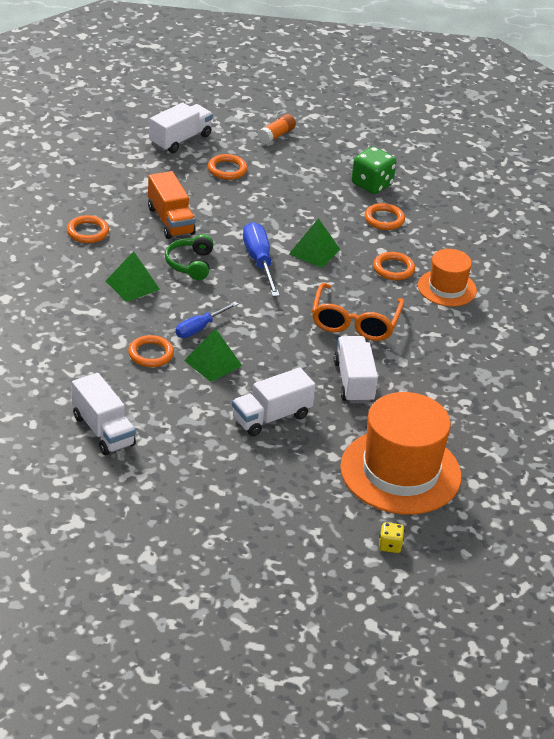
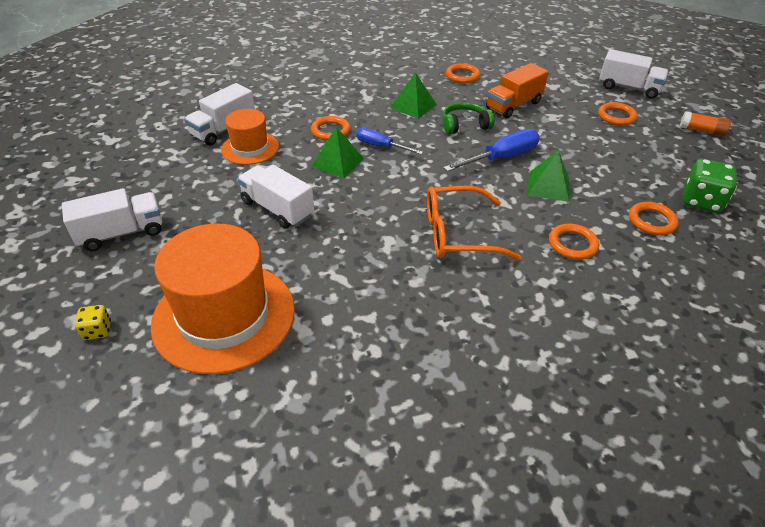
camera: 75 degrees right, 5 degrees up
white truck [334,336,378,403] -> white truck moved to [62,188,162,251]
orange hat [418,249,477,306] -> orange hat moved to [221,109,279,165]

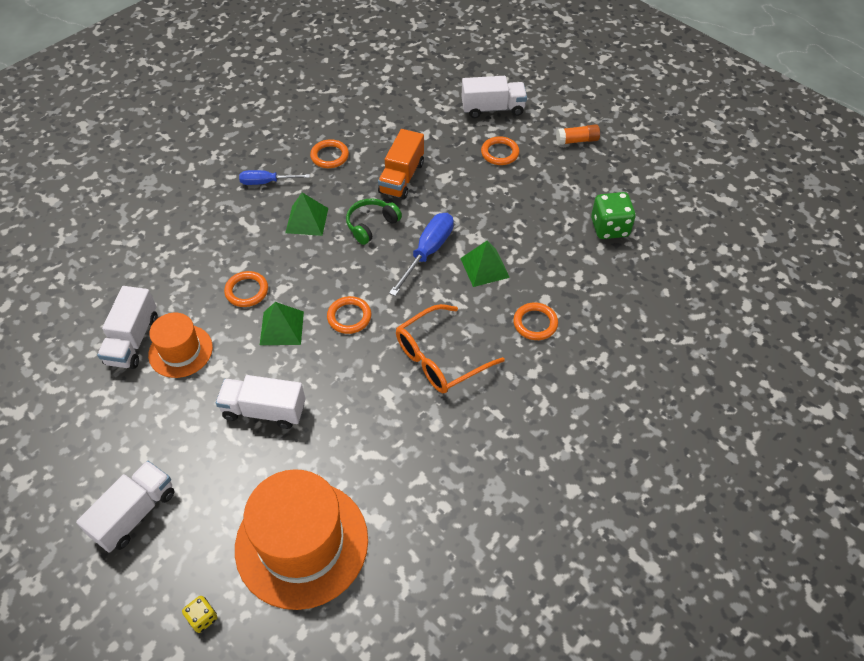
camera: 30 degrees left, 10 degrees up
blue screwdriver [356,128,423,155] -> blue screwdriver moved to [239,170,310,185]
orange ring [629,202,679,235] -> orange ring moved to [327,296,372,334]

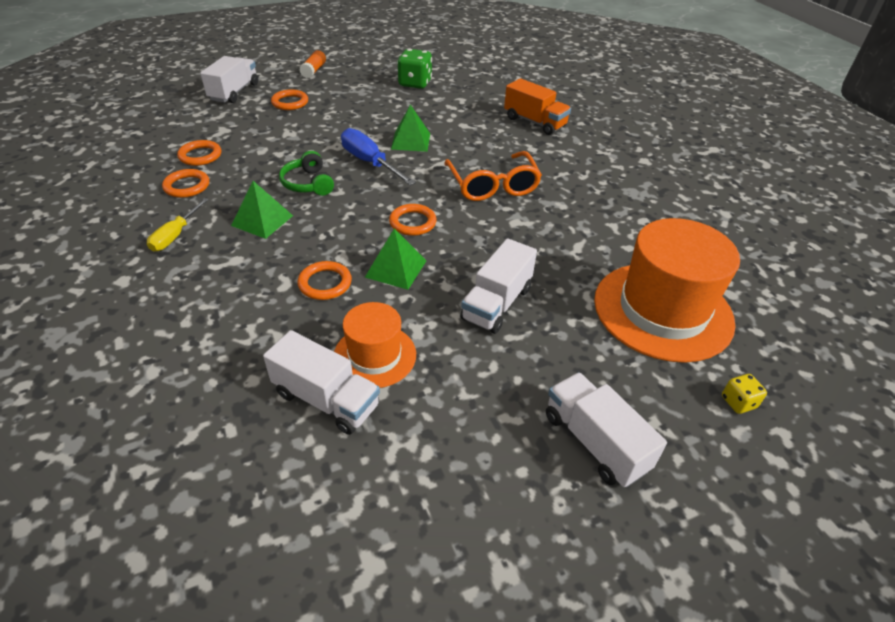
camera: 70 degrees left, 10 degrees down
blue screwdriver [239,170,310,185] -> yellow screwdriver [147,198,209,252]
orange truck [378,129,424,199] -> orange truck moved to [504,78,571,135]
orange ring [513,303,558,340] -> orange ring moved to [177,140,221,166]

